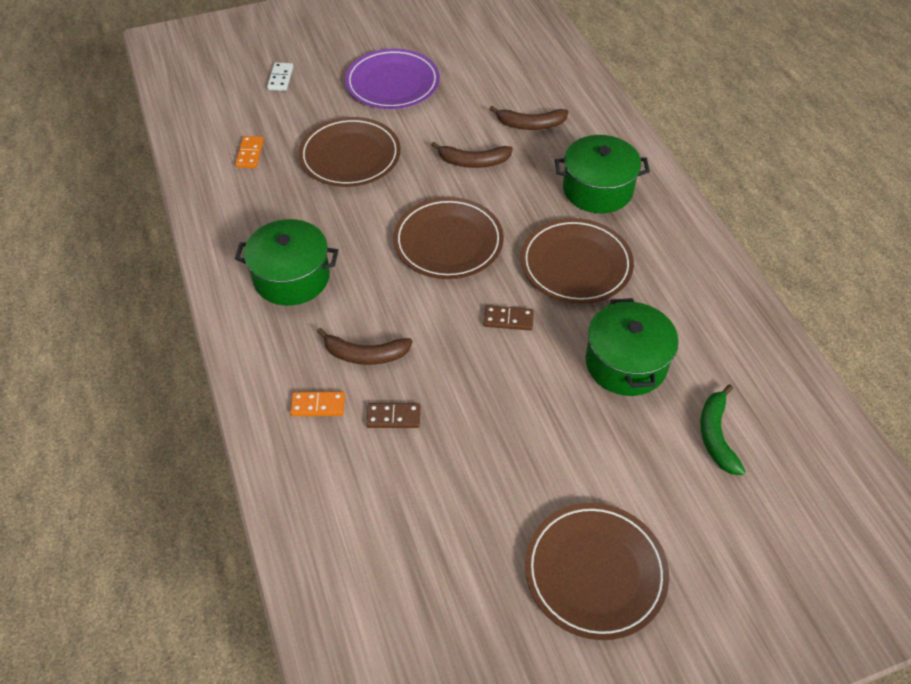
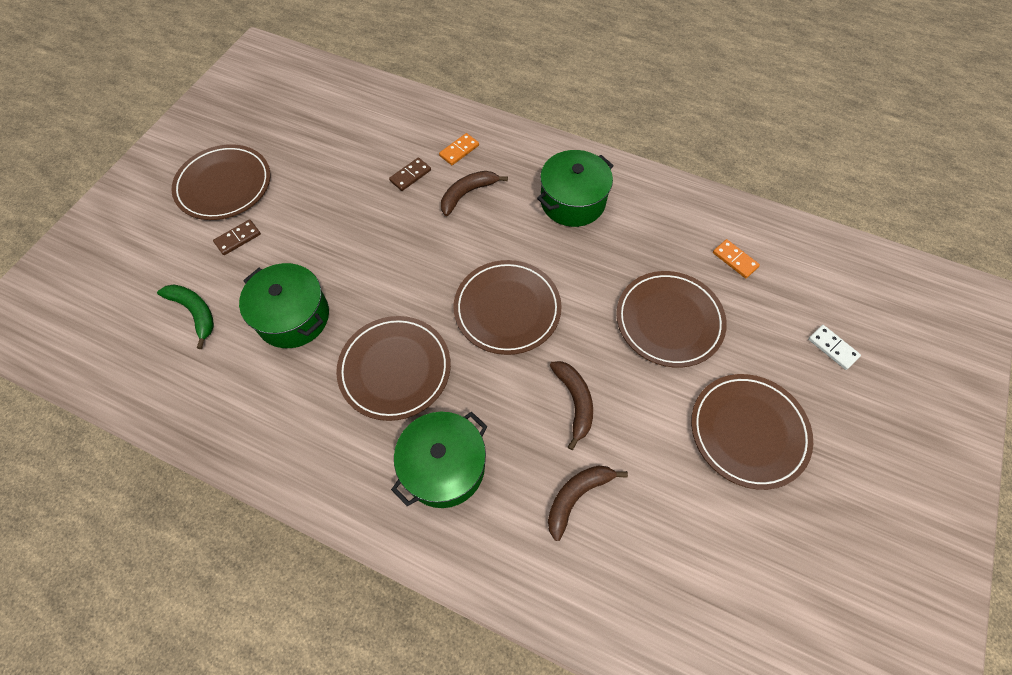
camera: 135 degrees right, 10 degrees up
purple plate [345,49,440,109] -> brown plate [691,374,813,490]
brown banana [431,142,513,168] -> brown banana turned 120 degrees clockwise [550,361,593,450]
brown domino [483,305,534,331] -> brown domino moved to [213,219,261,255]

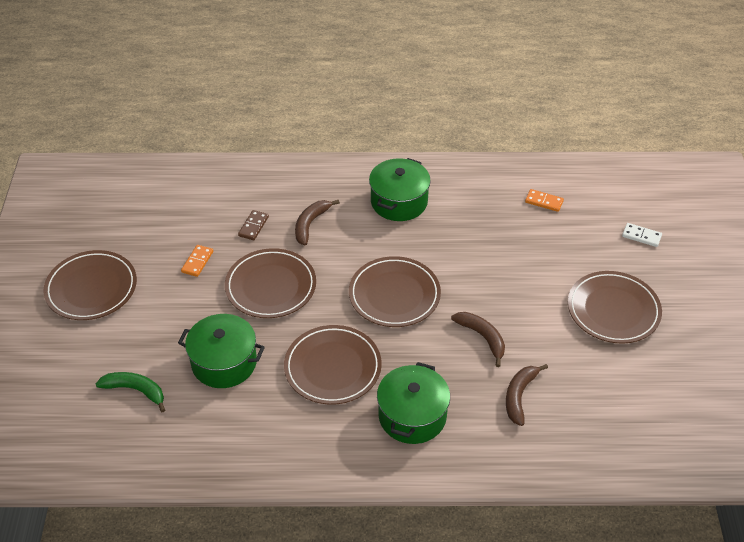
camera: 25 degrees left, 15 degrees down
brown domino [213,219,261,255] -> none
orange domino [439,133,479,165] -> orange domino moved to [181,245,213,277]
brown plate [616,271,727,368] -> brown plate moved to [225,248,316,318]

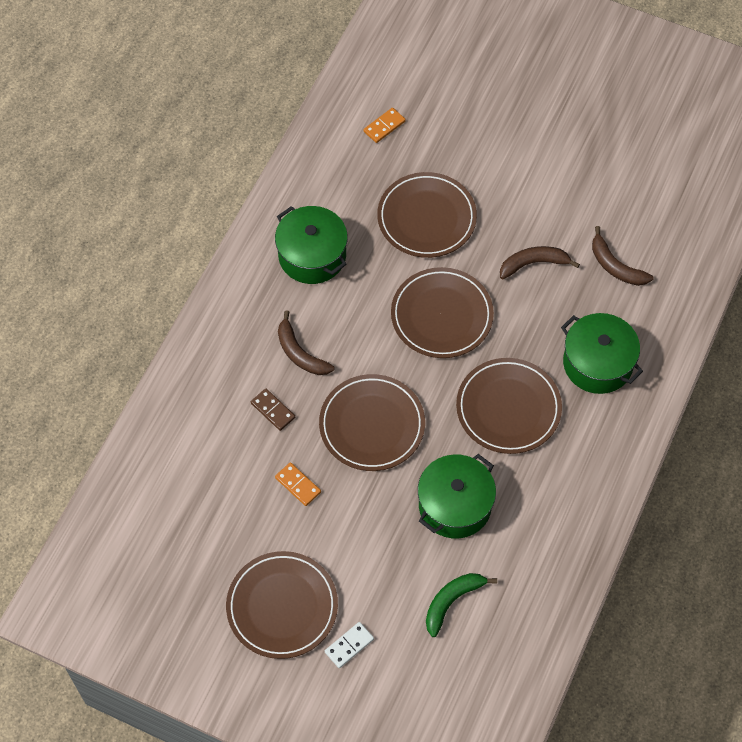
camera: 65 degrees left, 15 degrees up
brown plate [568,271,662,344] -> brown plate moved to [377,172,477,258]
white domino [622,223,662,247] -> white domino moved to [325,622,374,668]

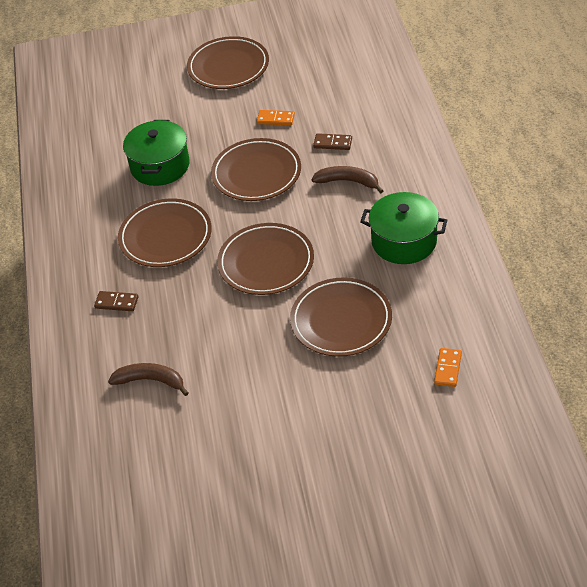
camera: 150 degrees right, 15 degrees down
white domino [325,622,374,668] -> none
green banana [426,573,497,637] -> none
brown banana [500,246,580,279] -> none
green pot [561,313,643,394] -> brown domino [94,291,138,311]

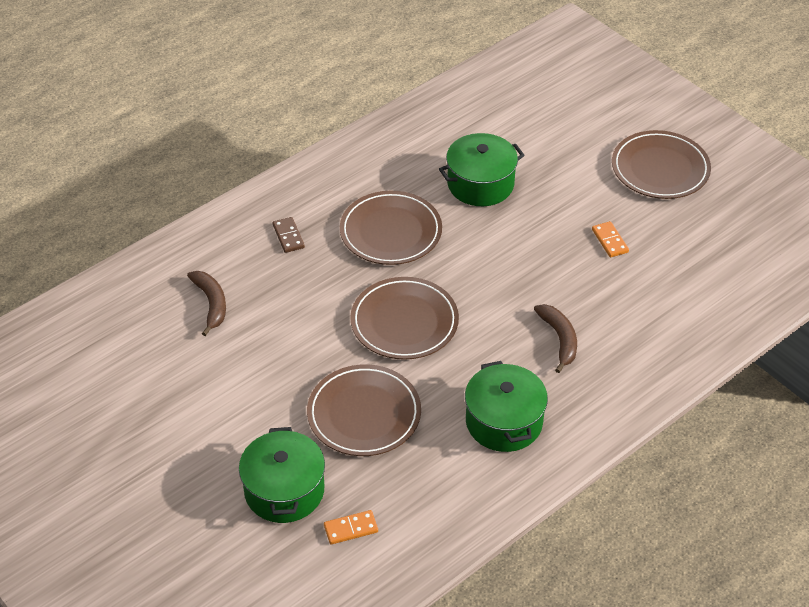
camera: 55 degrees right, 0 degrees up
brown plate [211,138,301,201] -> none
brown domino [313,133,352,150] -> none
none -> green pot [239,427,325,523]

